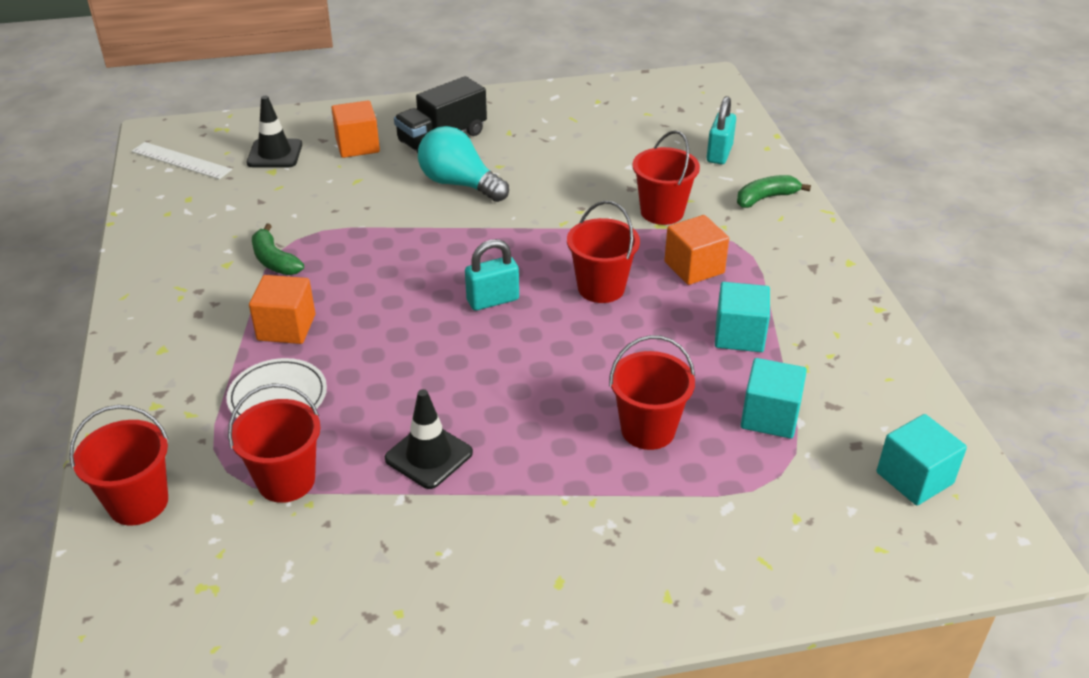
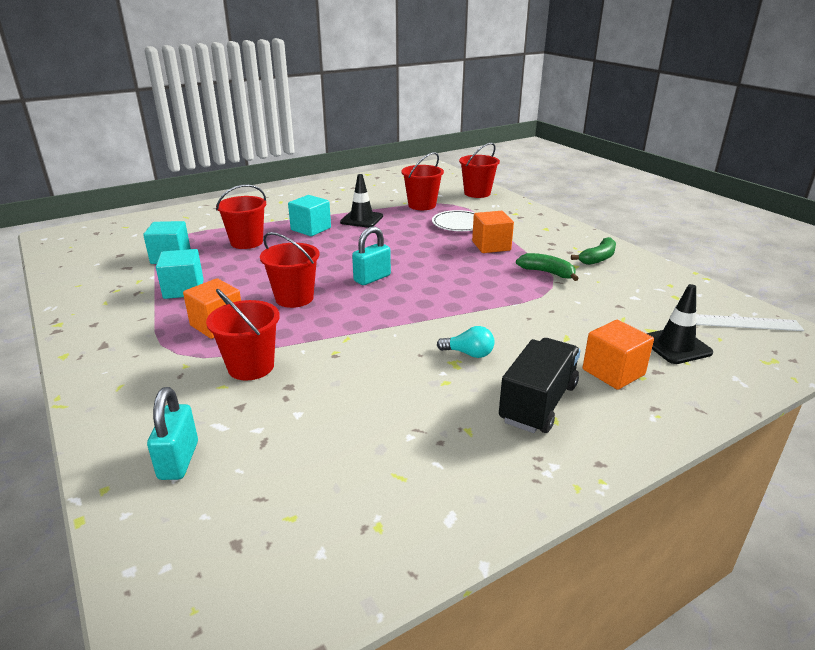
camera: 160 degrees right, 10 degrees down
turquoise light bulb [418,126,509,202] -> turquoise light bulb [437,326,494,358], size x0.53
green banana [737,175,811,208] -> green banana moved to [571,237,616,265]
turquoise cube [877,414,967,505] -> turquoise cube moved to [288,195,331,236]

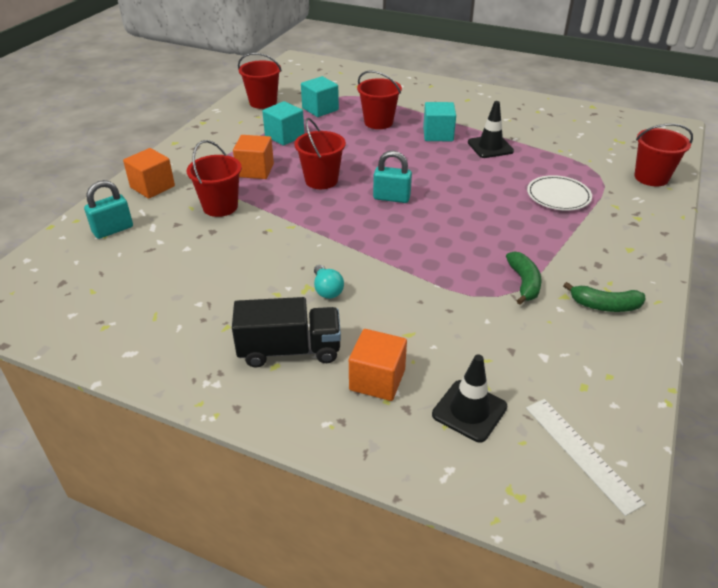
camera: 55 degrees right, 10 degrees up
red bucket [401,152,444,210] -> red bucket moved to [238,53,282,109]
orange cube [472,211,514,253] -> orange cube moved to [123,148,175,199]

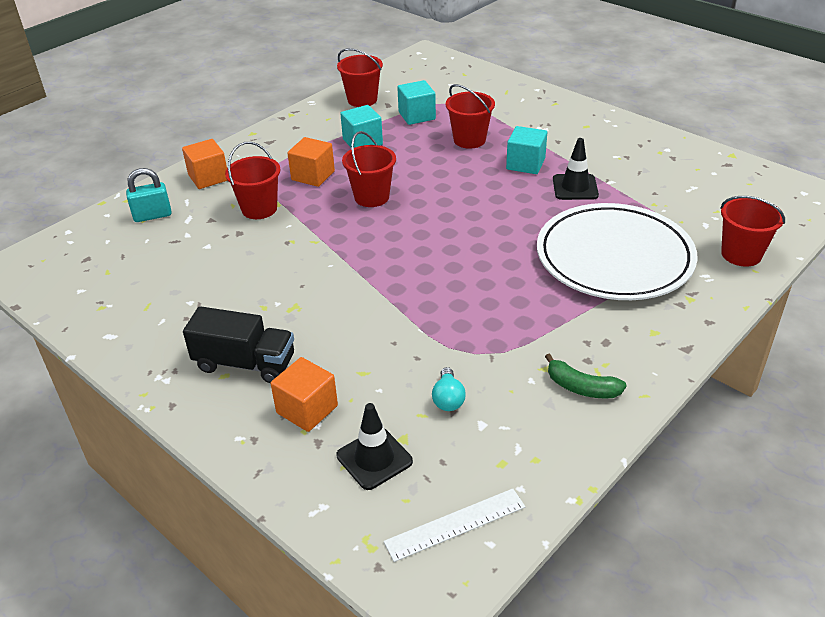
camera: 20 degrees right, 0 degrees up
turquoise light bulb [314,265,344,299] -> turquoise light bulb moved to [432,367,466,411]
turquoise padlock [373,151,412,203] -> none
green banana [506,251,542,305] -> none
white ruler [526,399,645,516] -> white ruler turned 75 degrees clockwise [384,489,525,562]
white plate [527,175,592,211] -> white plate [537,203,698,300], size x2.16

